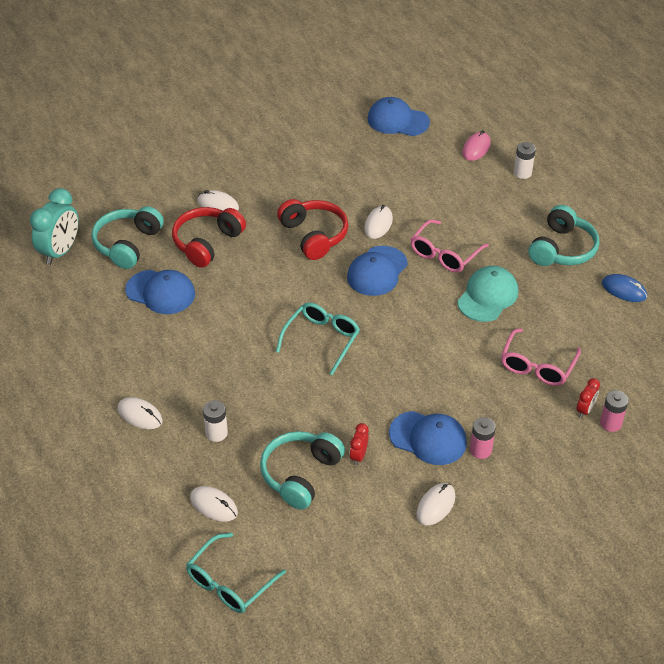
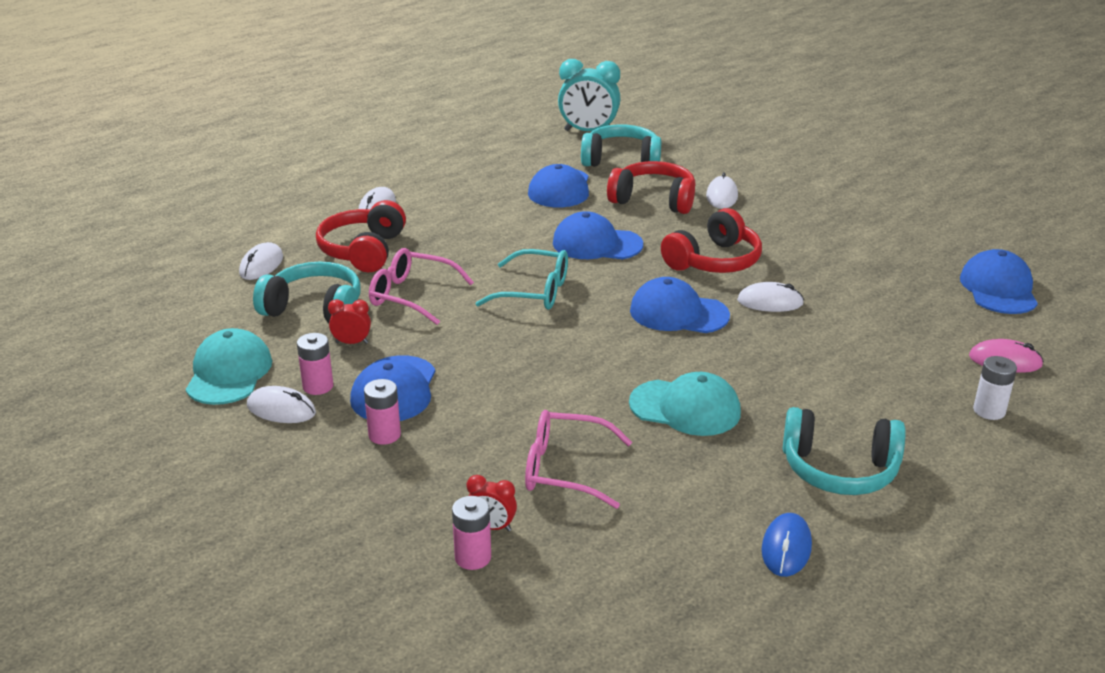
camera: 75 degrees right, 15 degrees down
turquoise glasses [186,533,286,613] -> none
white battery [203,400,228,442] -> red headphones [316,200,406,272]
pink glasses [410,219,489,273] -> pink glasses moved to [369,248,474,325]
none -> turquoise cap [185,328,272,405]
none -> pink battery [297,333,333,395]
none -> blue cap [553,211,643,259]

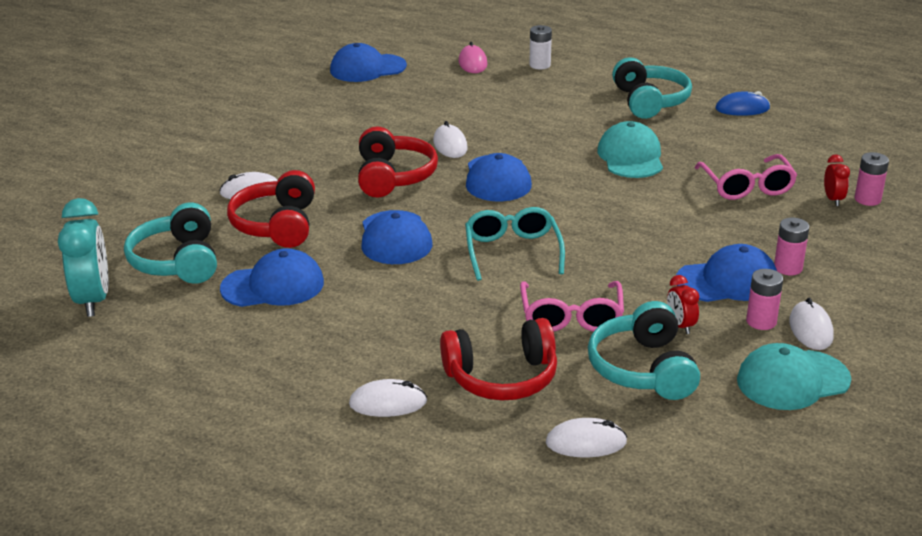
camera: 110 degrees left, 0 degrees up
red headphones [661,208,762,273] -> red headphones turned 60 degrees clockwise [358,126,438,197]

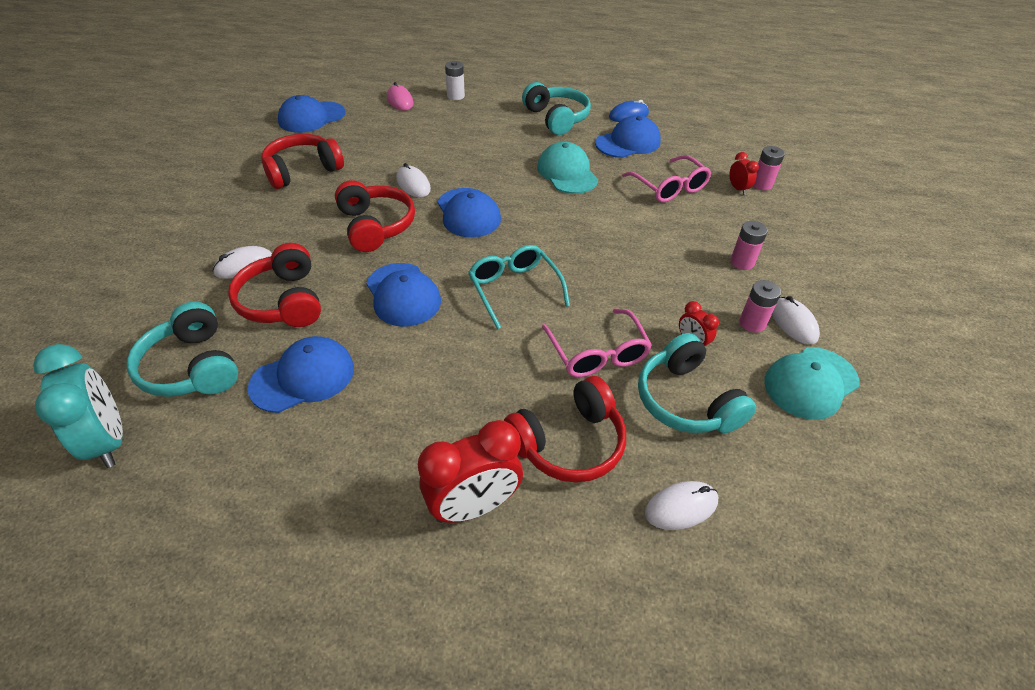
camera: 20 degrees left, 15 degrees up
white mouse [349,379,427,417] -> red clock [418,420,523,523]
blue cap [676,244,777,302] -> blue cap moved to [595,115,661,158]
none -> red headphones [261,134,344,189]

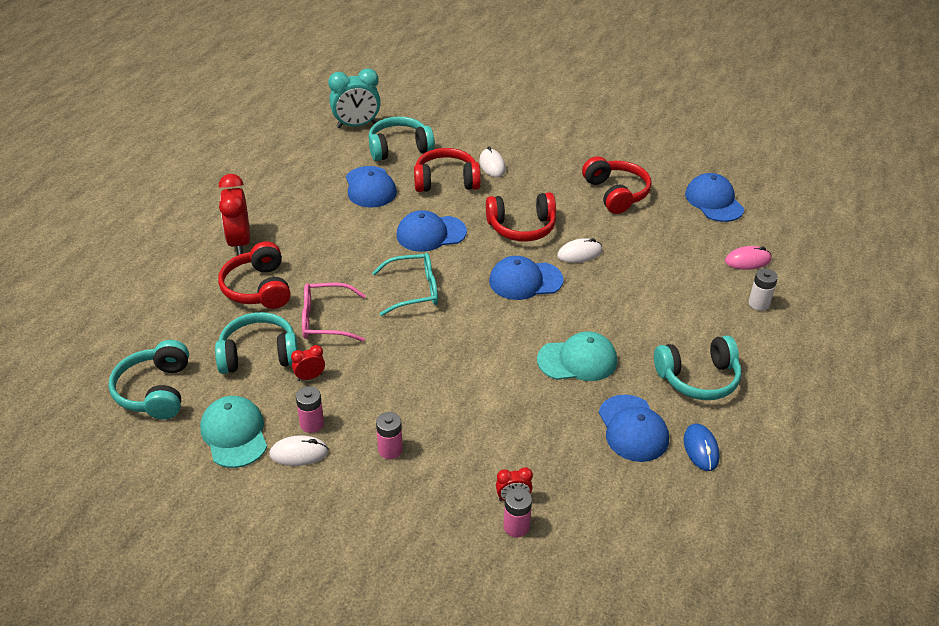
camera: 105 degrees right, 5 degrees down
pink glasses [622,155,711,202] -> none
white mouse [645,481,718,530] -> none
none -> turquoise headphones [109,340,189,420]

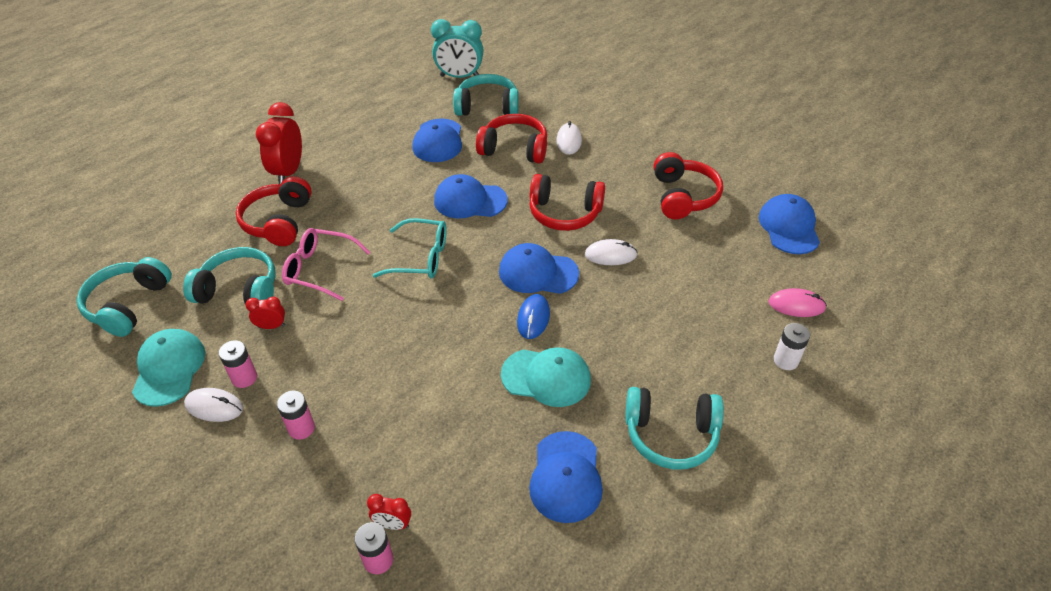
camera: 20 degrees right, 5 degrees up
blue mouse [684,423,720,471] -> blue mouse moved to [517,294,550,339]

